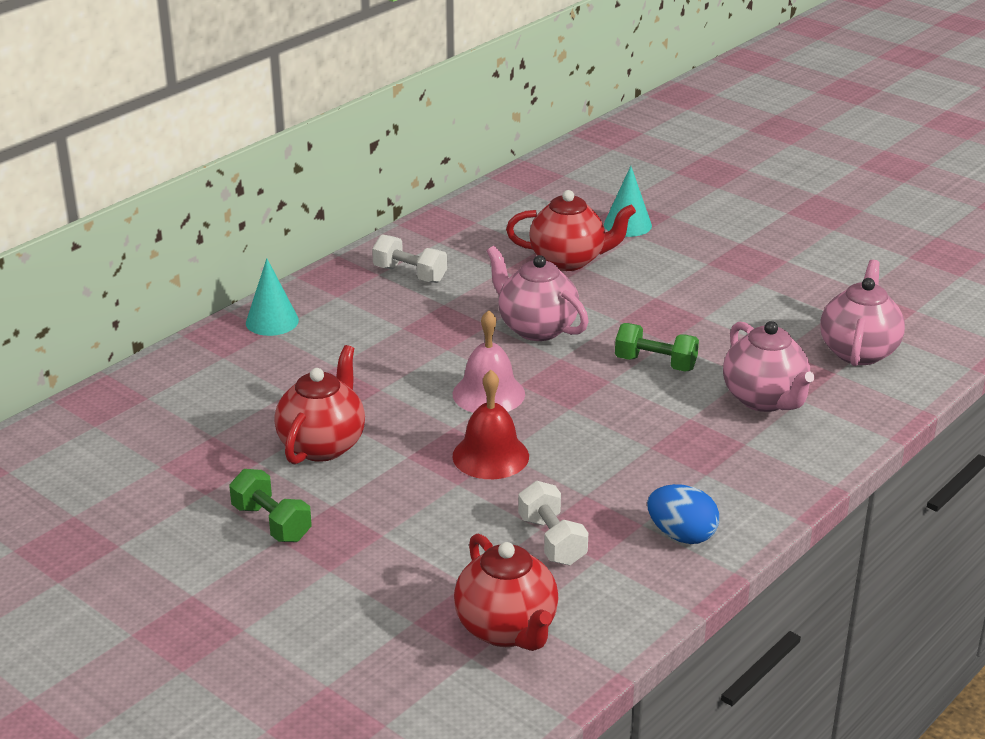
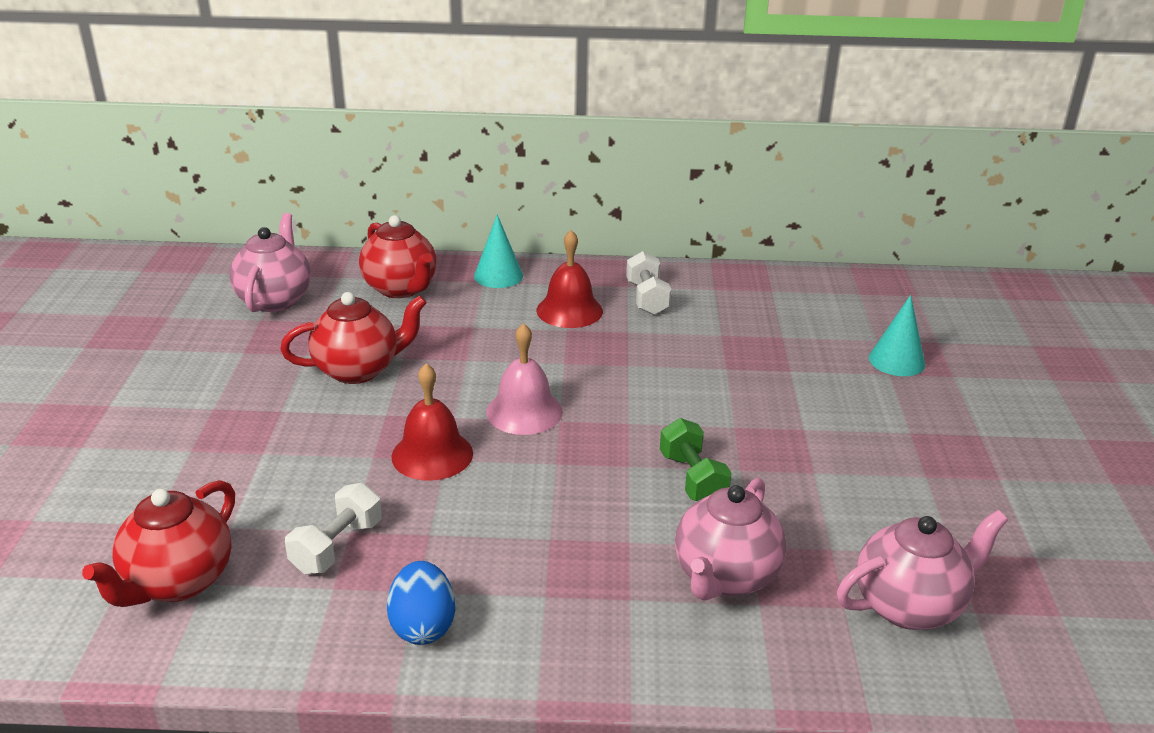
camera: 50 degrees right, 0 degrees up
green dumbbell [229,469,312,542] -> none
pink teapot [487,246,589,341] -> pink teapot moved to [230,213,311,312]
red teapot [506,190,636,271] -> red teapot moved to [359,215,437,298]
none -> red bell [537,230,603,328]

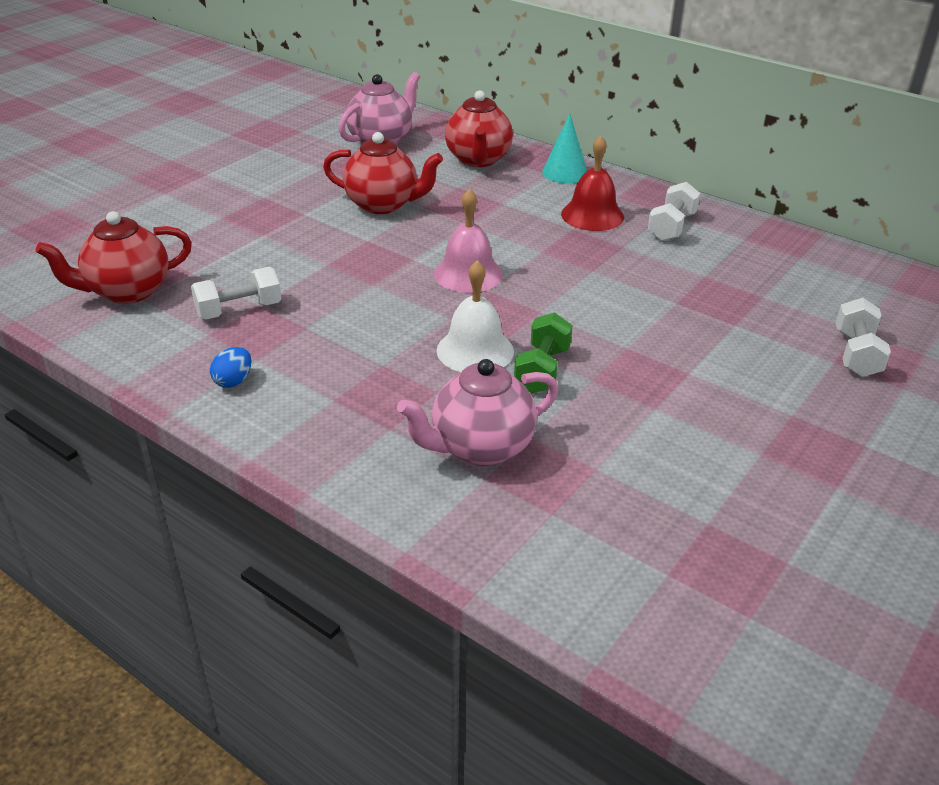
camera: 35 degrees right, 5 degrees up
blue egg [387,561,455,645] -> blue egg [210,347,252,388], size x0.65
red bell [391,363,473,481] -> none
pink teapot [837,510,1008,630] -> none
turquoise cone [869,295,925,376] -> white dumbbell [836,298,891,377]
none -> white bell [437,260,514,372]

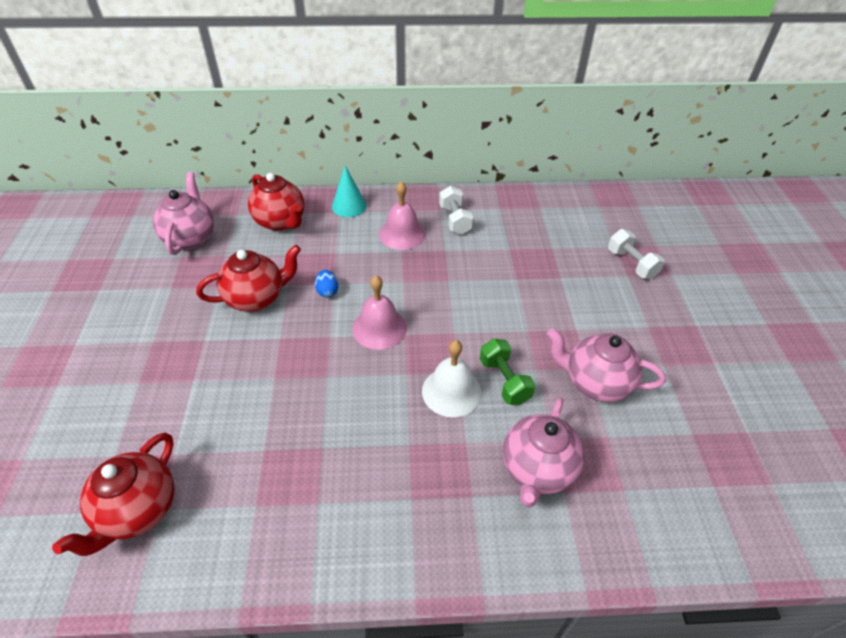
camera: 40 degrees left, 10 degrees up
white dumbbell [191,267,281,319] -> none
blue egg [210,347,252,388] -> blue egg moved to [315,270,338,298]
red bell [561,135,624,231] -> pink bell [379,181,426,250]
none -> pink teapot [547,328,666,402]

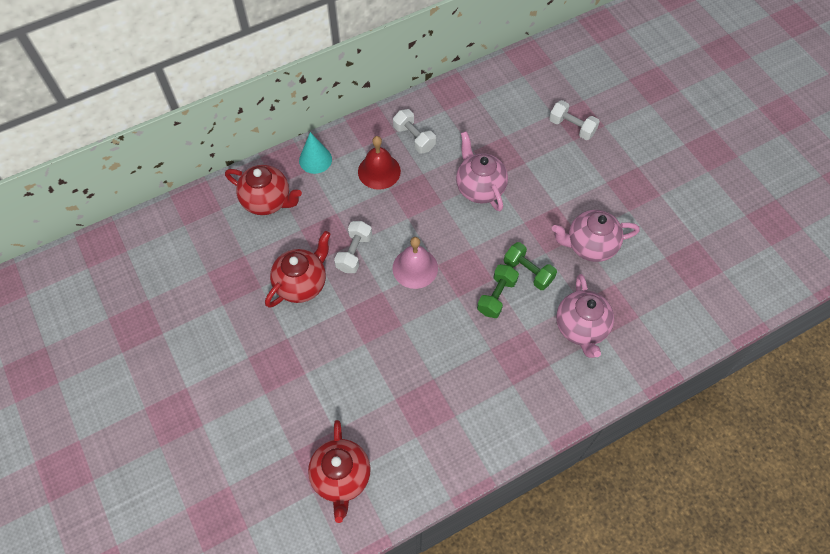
camera: 25 degrees left, 15 degrees up
pink teapot [153,172,214,255] -> pink teapot moved to [456,131,508,211]
blue egg [315,270,338,298] -> white dumbbell [334,221,372,273]
pink bell [379,181,426,250] -> red bell [358,136,401,190]
white bell [422,340,481,417] -> green dumbbell [477,264,519,318]

